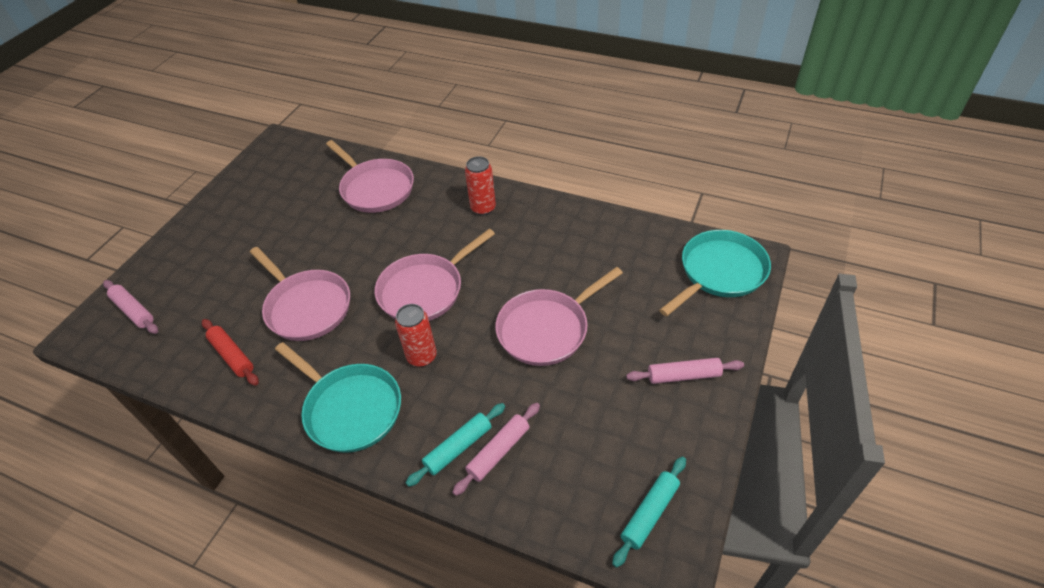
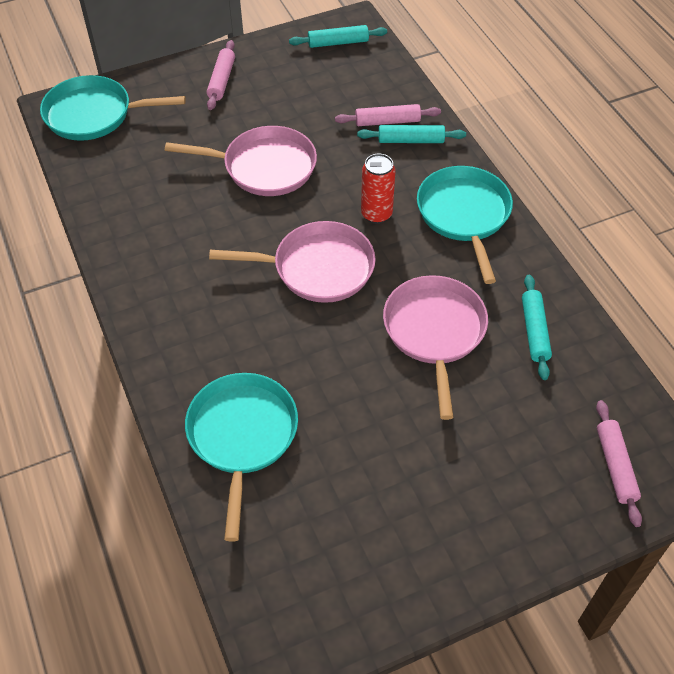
camera: 140 degrees left, 5 degrees up
red rolling pin [202,319,259,386] -> turquoise rolling pin [522,275,552,380]
pink pan [326,140,414,213] -> turquoise pan [185,373,298,542]
red can [465,156,496,216] -> none
pink rolling pin [626,358,744,384] -> pink rolling pin turned 60 degrees clockwise [207,40,235,110]

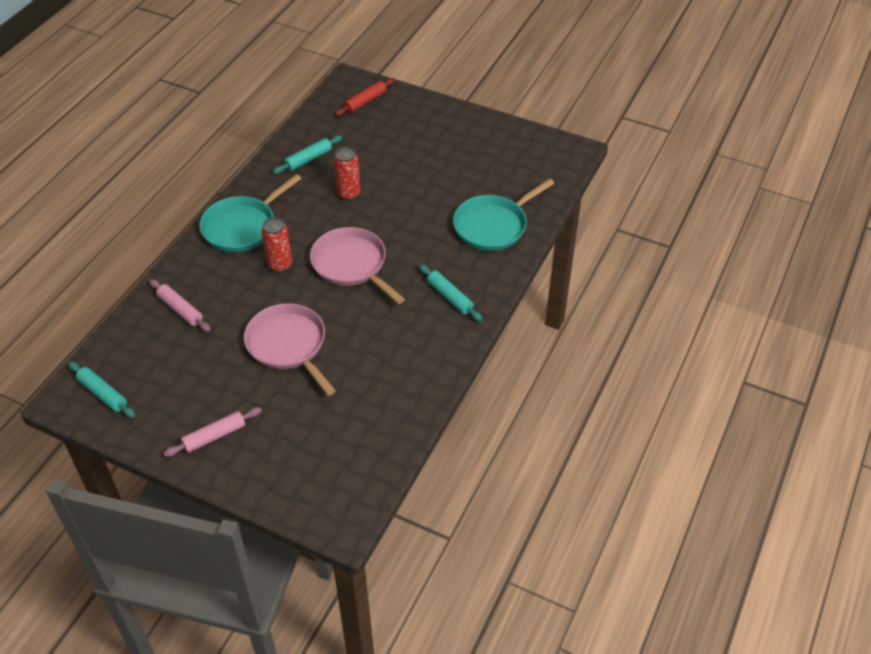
camera: 130 degrees left, 5 degrees down
turquoise pan [40,75,186,141] -> none
turquoise rolling pin [357,125,466,143] -> turquoise rolling pin moved to [419,264,482,321]
pink pan [383,275,488,420] -> red can [334,147,360,200]
pink rolling pin [596,400,642,527] -> red rolling pin [335,78,395,116]

